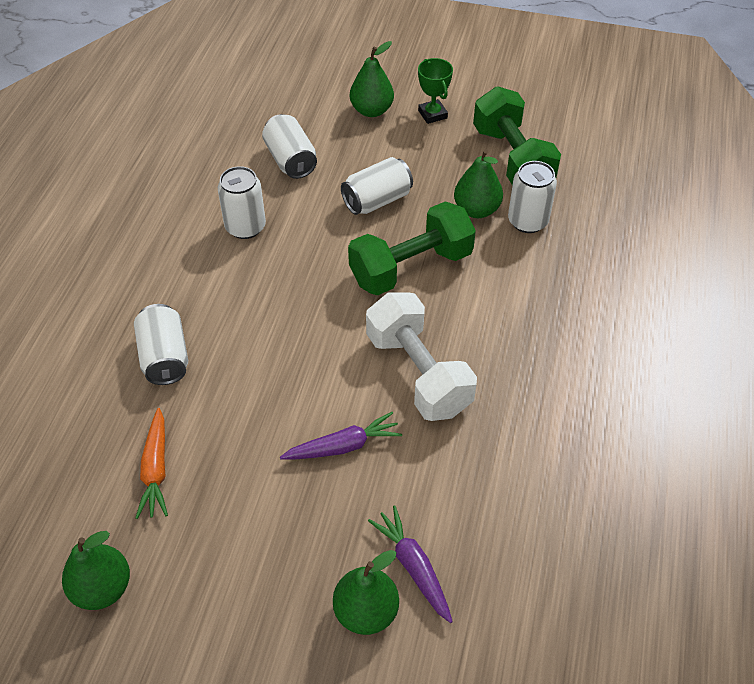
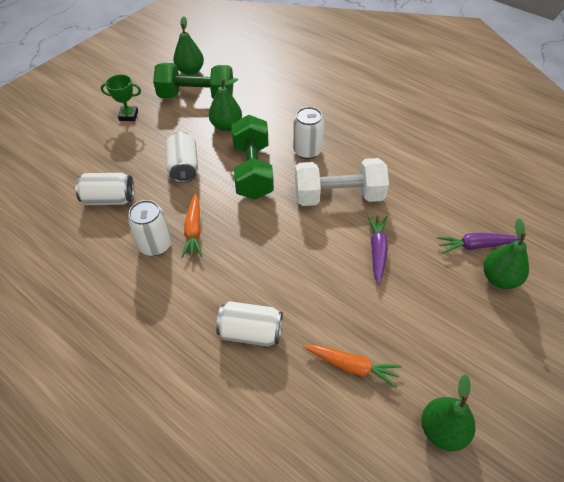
camera: 65 degrees left, 0 degrees up
green pear [350,41,394,117] -> green pear moved to [173,16,204,75]
white can [508,161,557,233] -> white can moved to [293,107,324,159]
none -> orange carrot [181,193,202,258]

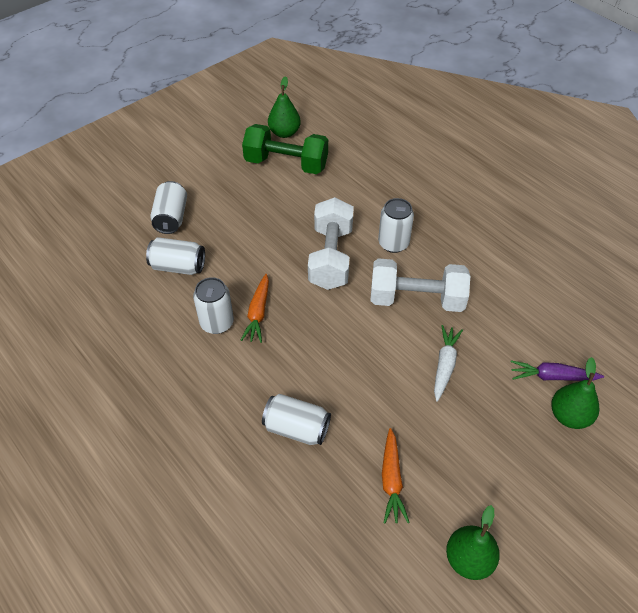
camera: 10 degrees right, 0 degrees up
green trophy [100,74,141,121] -> none
white can [166,132,198,183] -> white can moved to [150,181,187,234]
green pear [209,78,242,131] -> none
green dumbbell [231,115,274,200] -> white dumbbell [308,197,354,290]
orange carrot [304,345,402,388] -> orange carrot turned 60 degrees clockwise [382,428,410,524]
purple carrot [367,215,388,285] -> white carrot [434,325,463,402]

